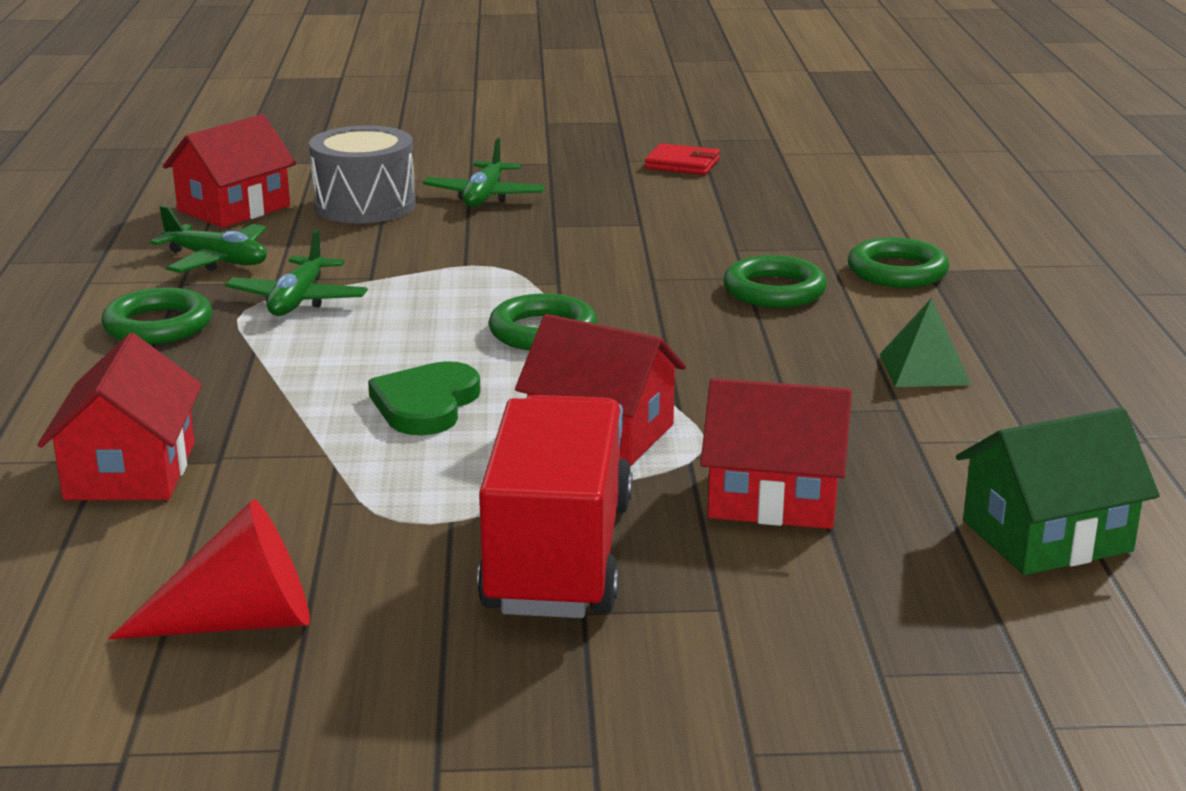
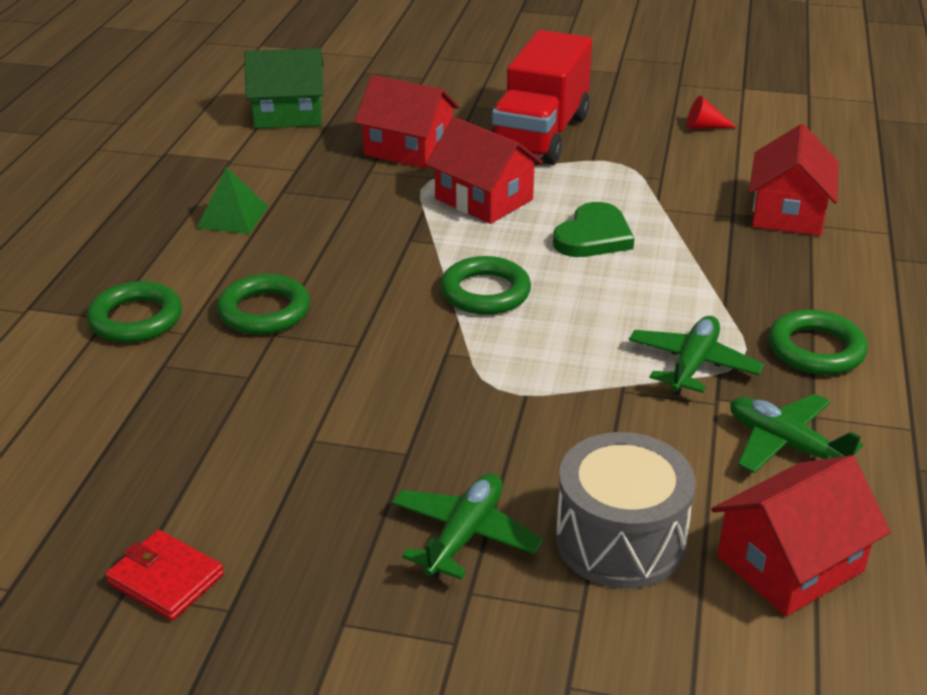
camera: 165 degrees left, 10 degrees up
red cone [108,499,310,639] -> red cone [687,96,737,129], size x0.52

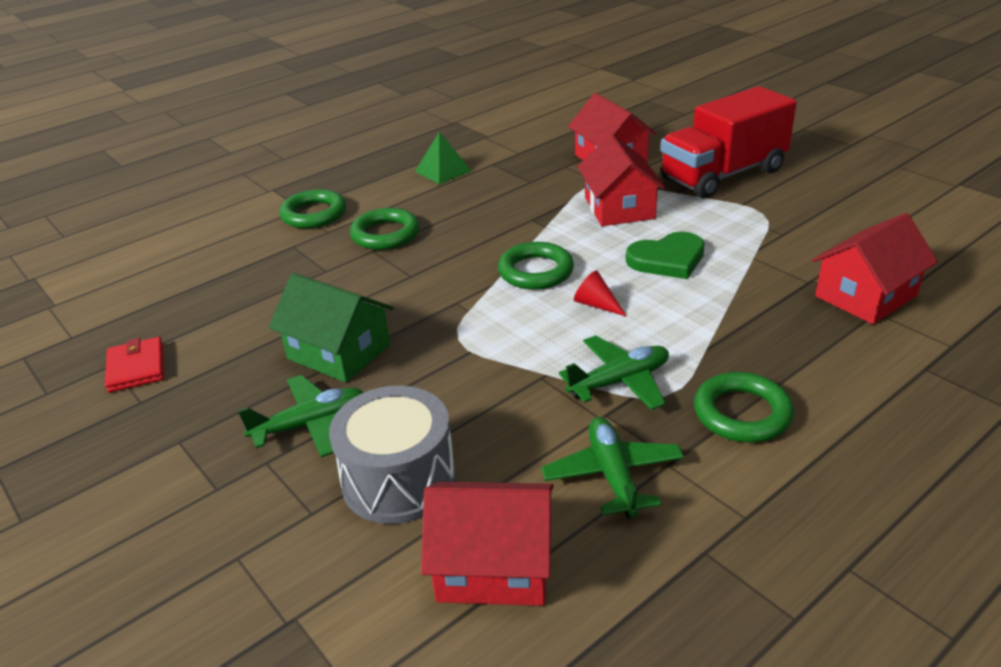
camera: 40 degrees right, 0 degrees up
green house [244,48,324,128] -> green house moved to [269,273,394,382]
red cone [687,96,737,129] -> red cone moved to [574,270,627,317]

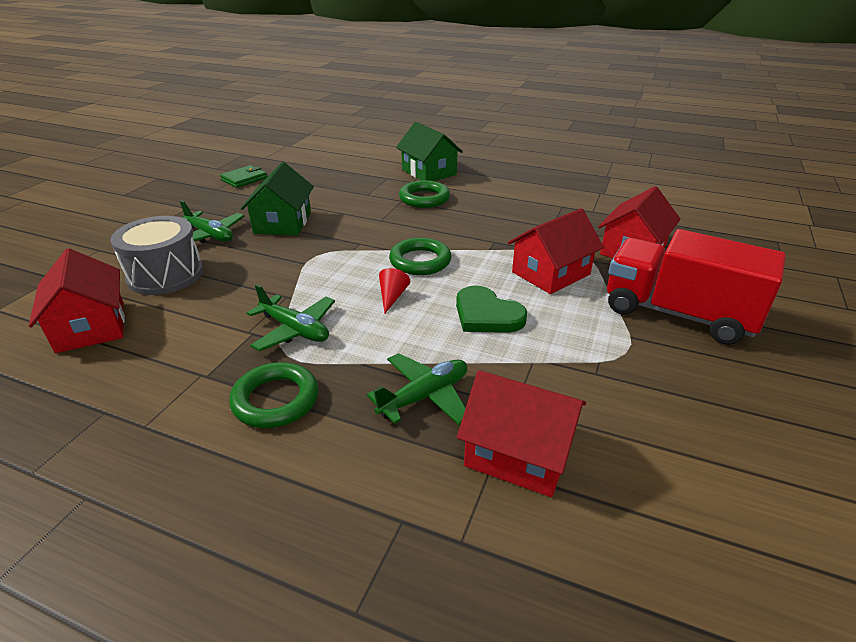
camera: 60 degrees right, 0 degrees up
red wallet [105,337,164,393] -> green wallet [220,165,267,188]
green ring [279,189,346,228] -> green house [396,122,463,181]
green pyramid [415,132,472,184] -> none
green plane [541,417,684,519] -> green plane moved to [367,353,467,425]

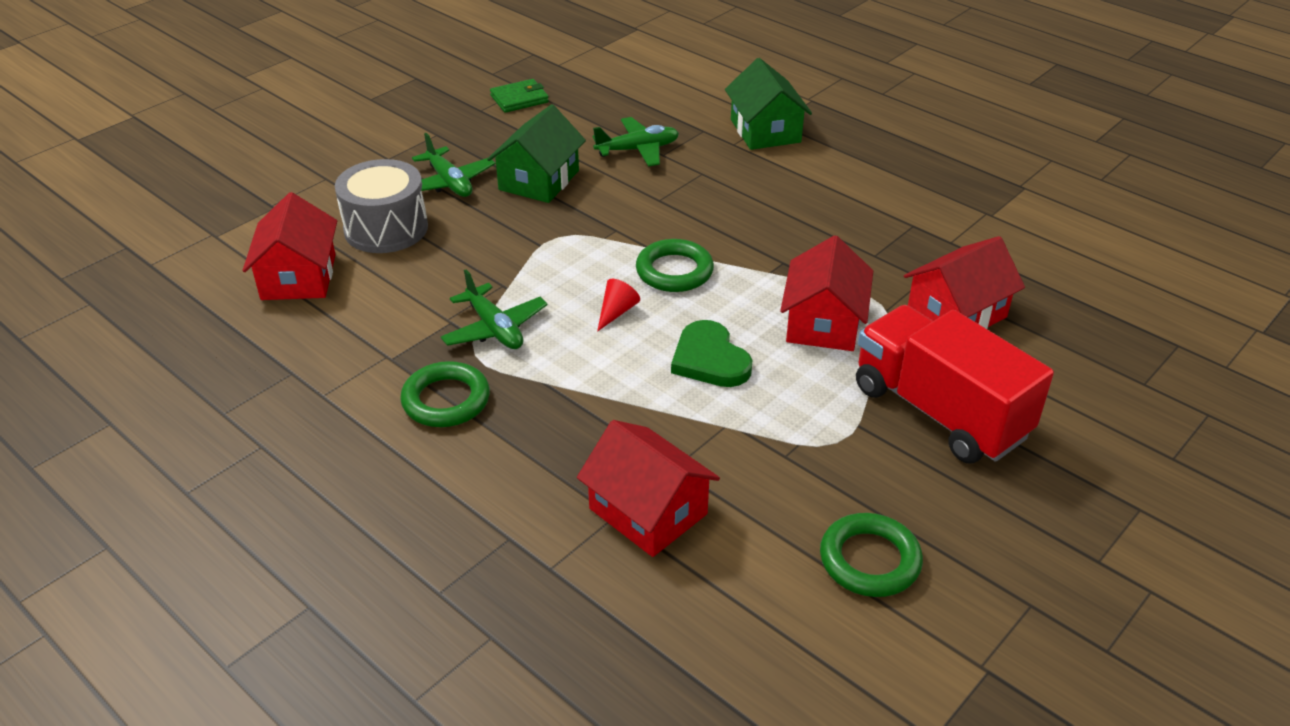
camera: 20 degrees right, 5 degrees up
green plane [367,353,467,425] -> green plane moved to [593,117,679,167]
green ring [399,180,450,208] -> green ring moved to [820,513,923,597]
red house [508,208,604,294] -> red house turned 60 degrees counterclockwise [780,235,873,351]

